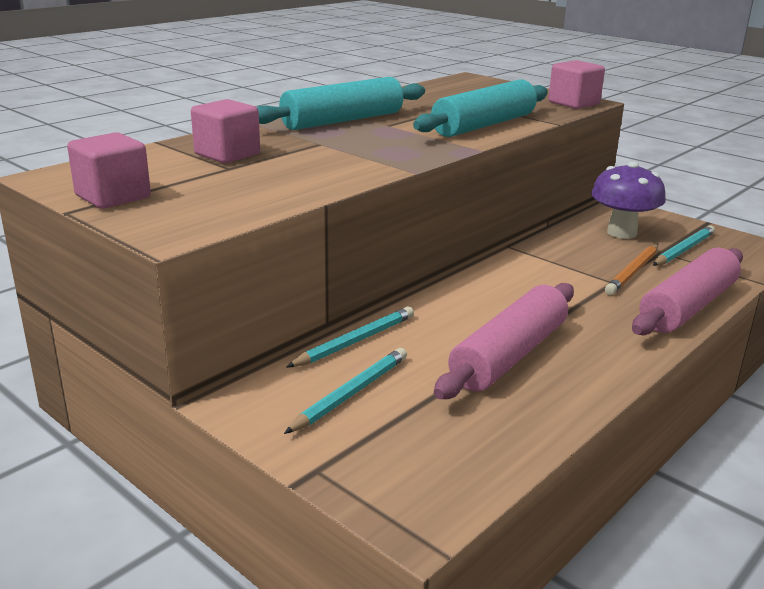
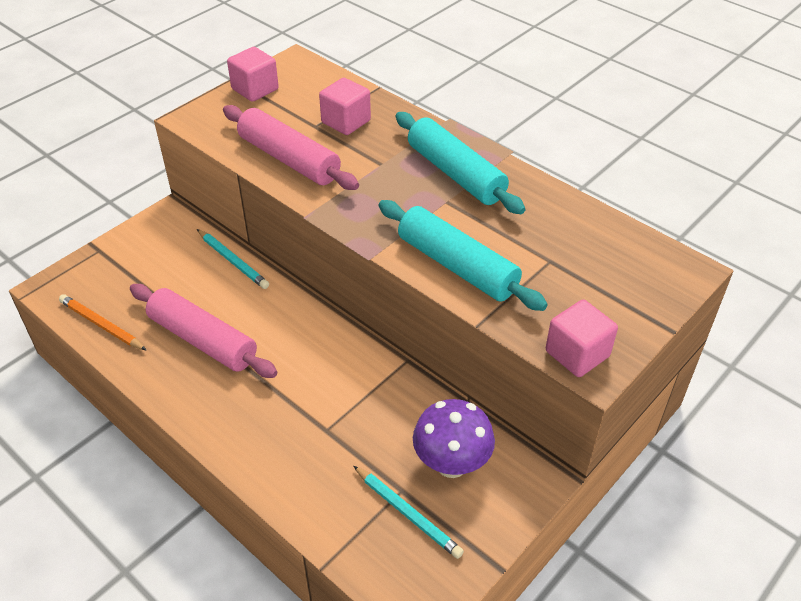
camera: 90 degrees right, 20 degrees up
turquoise pencil [284,348,407,434] -> none
orange pencil [605,244,658,295] -> orange pencil moved to [59,294,146,350]
pink rolling pin [632,248,743,335] -> pink rolling pin moved to [223,105,359,190]

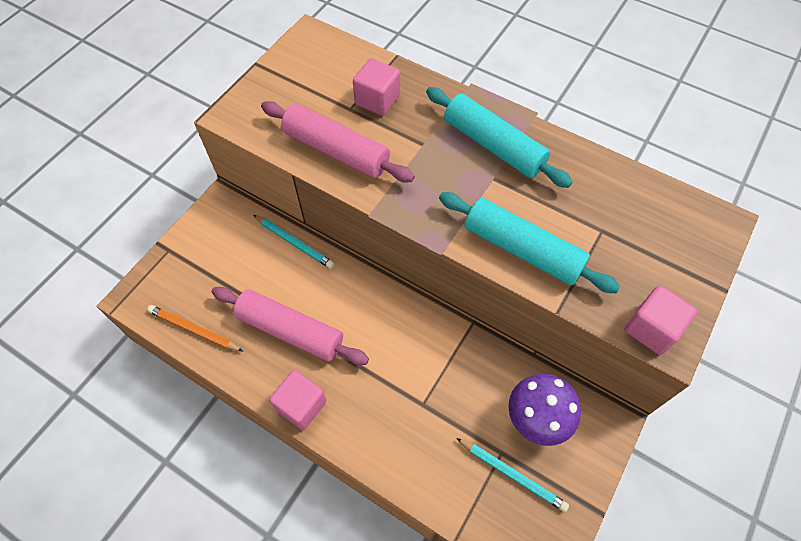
camera: 10 degrees left, 15 degrees up
pink cube [227,47,279,102] -> pink cube moved to [269,370,327,430]

